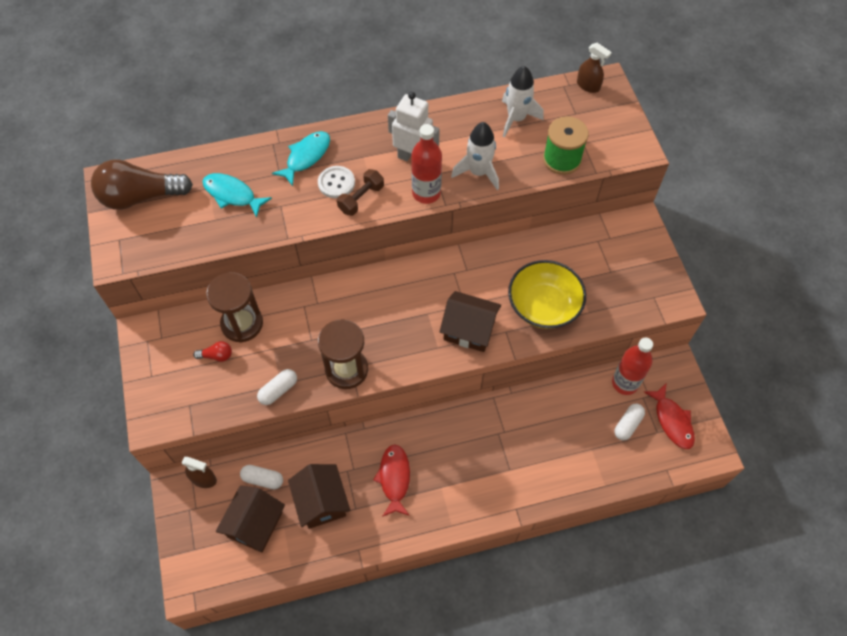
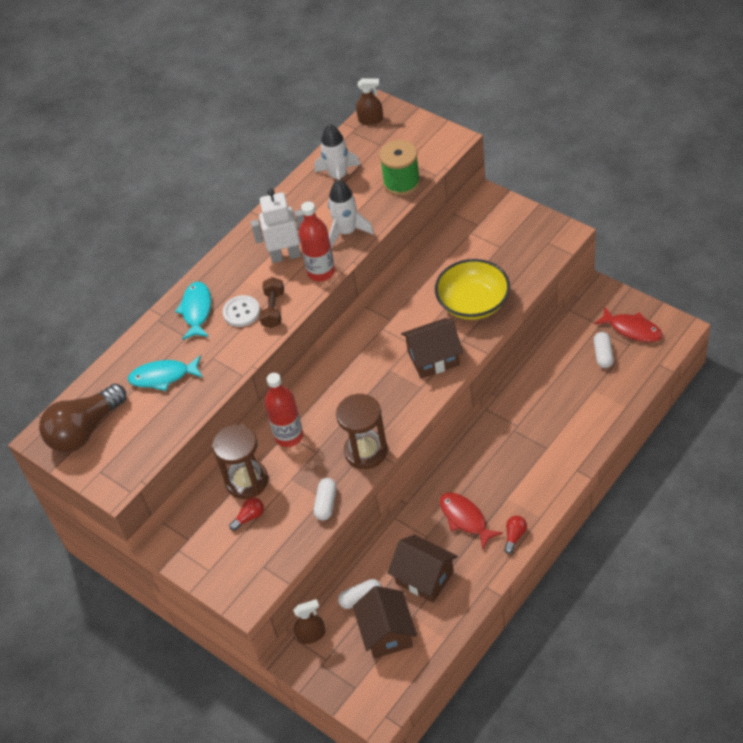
camera: 30 degrees left, 10 degrees down
red bottle [612,338,653,395] -> red bottle moved to [265,373,303,447]
none -> red light bulb [504,516,527,554]

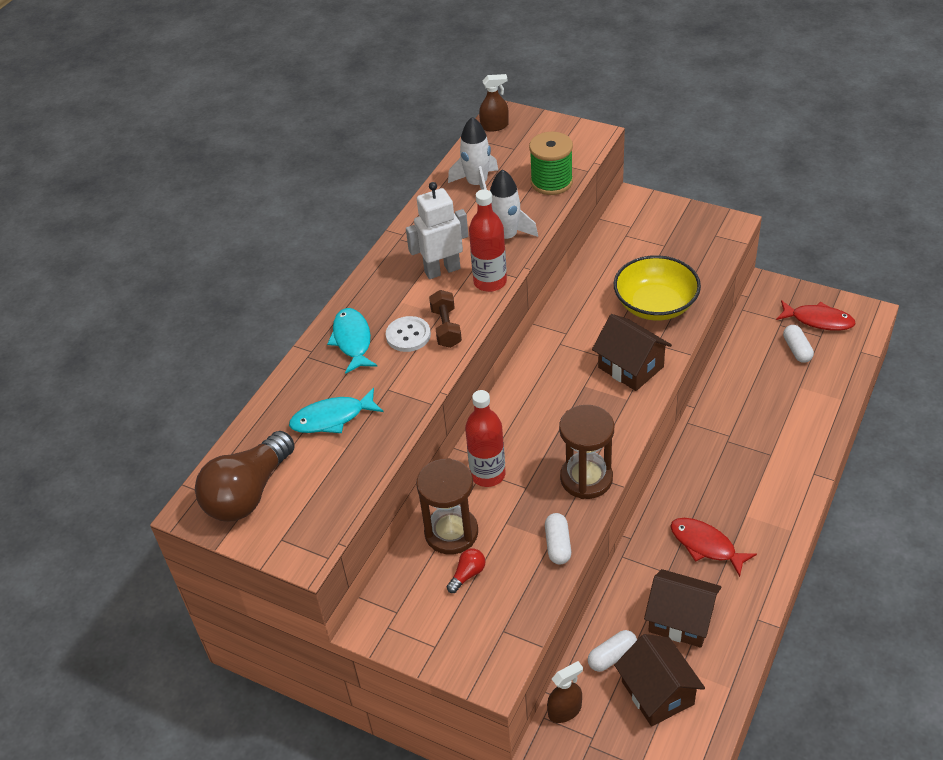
camera: 15 degrees left, 5 degrees down
brown house [401,318,463,378] -> brown house turned 75 degrees clockwise [592,314,672,391]
red light bulb [504,516,527,554] -> none

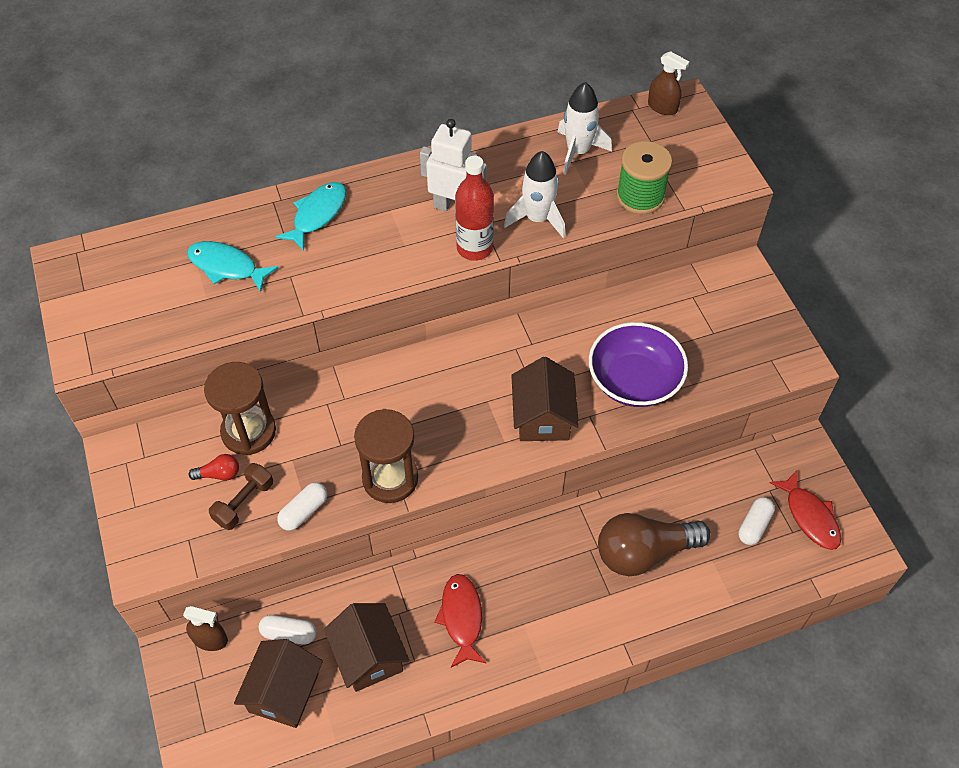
camera: 40 degrees right, 10 degrees up
brown light bulb [195,431,295,521] -> brown light bulb moved to [598,513,711,576]
white button [386,316,431,352] -> none
brown dumbbell [429,290,462,348] -> brown dumbbell moved to [209,463,273,530]
red bottle [465,390,505,487] -> none
yellow bowl [614,255,701,321] -> purple bowl [589,322,688,407]

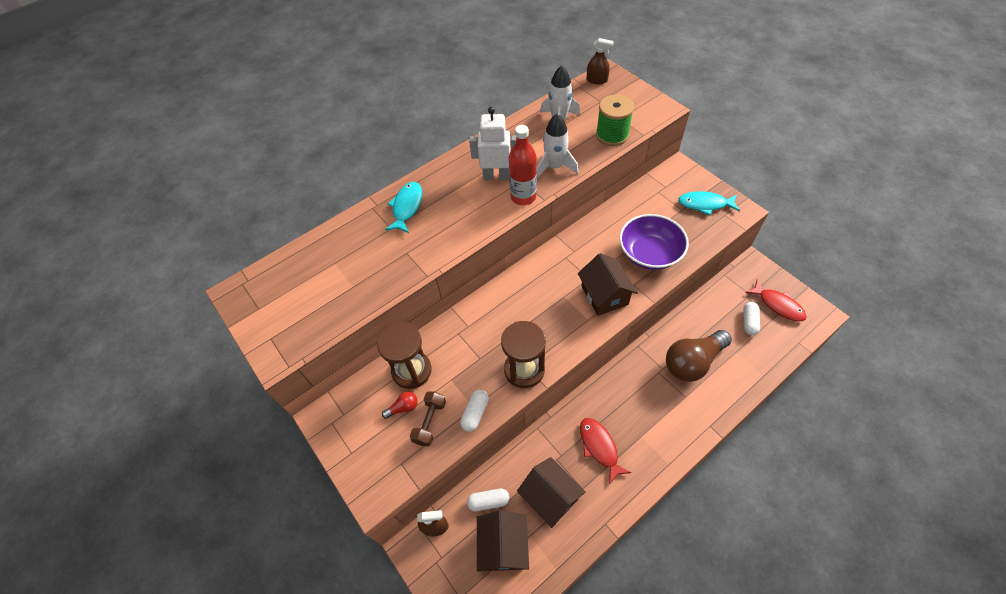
camera: 15 degrees left, 0 degrees up
turquoise fish [187,241,279,292] -> turquoise fish moved to [678,191,740,215]

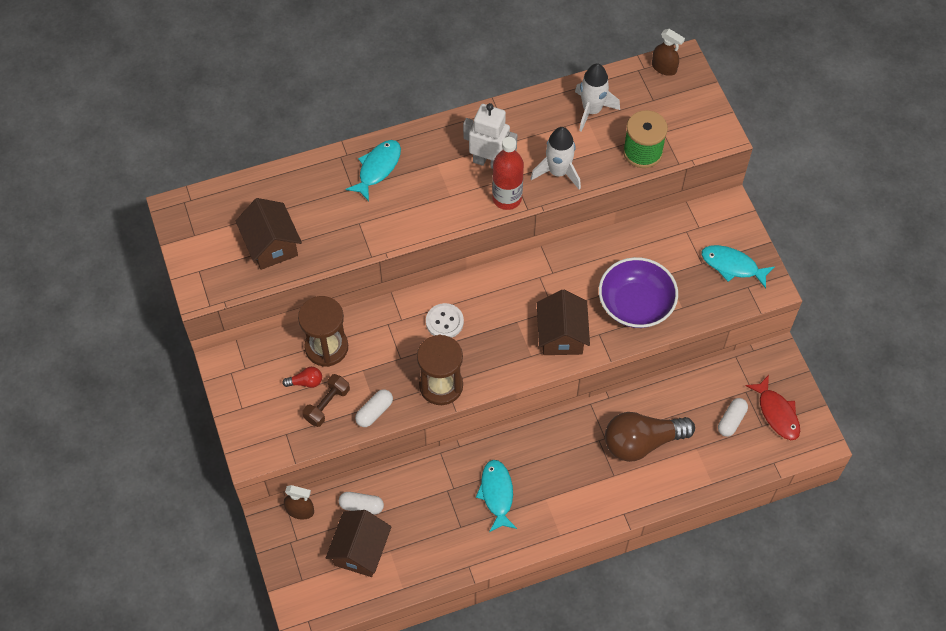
camera: 15 degrees right, 5 degrees up
brown house [517,457,586,528] -> brown house moved to [236,198,302,270]
red fish [580,418,631,485] -> turquoise fish [476,460,517,532]
none -> white button [426,303,464,338]

